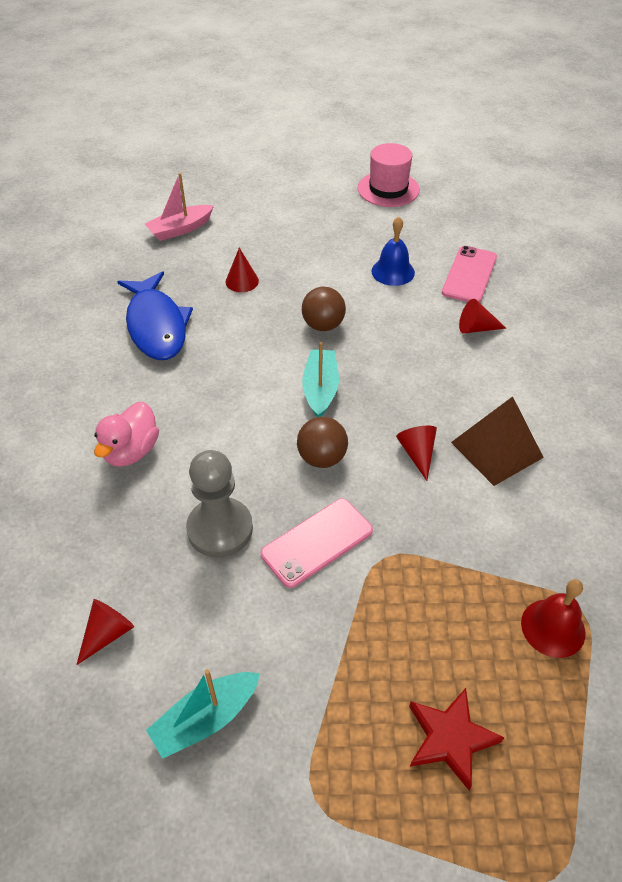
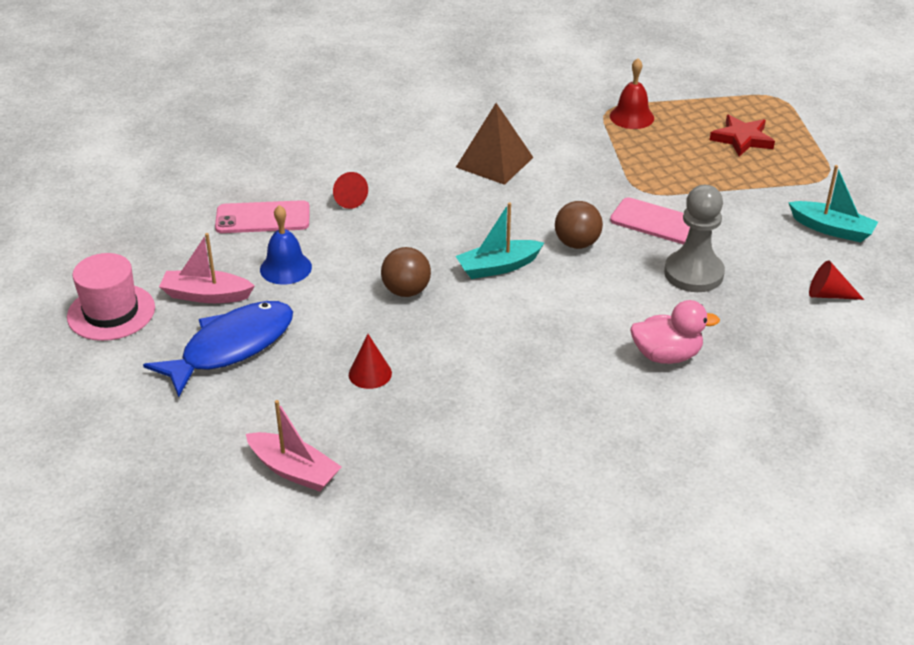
camera: 115 degrees left, 10 degrees down
blue fish [117,271,193,360] -> blue fish moved to [143,301,293,397]
red cone [396,426,437,481] -> none
none -> pink boat [159,233,255,303]

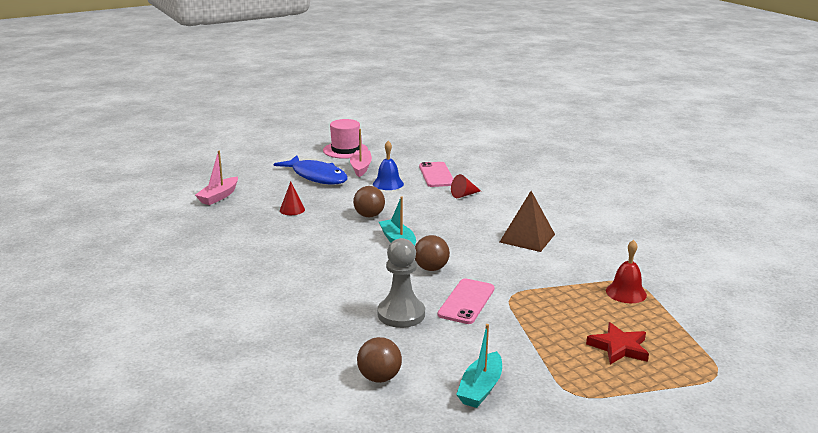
camera: 85 degrees right, 15 degrees down
pink duck [630,300,720,364] -> none
red cone [809,260,864,300] -> brown ball [357,337,402,383]

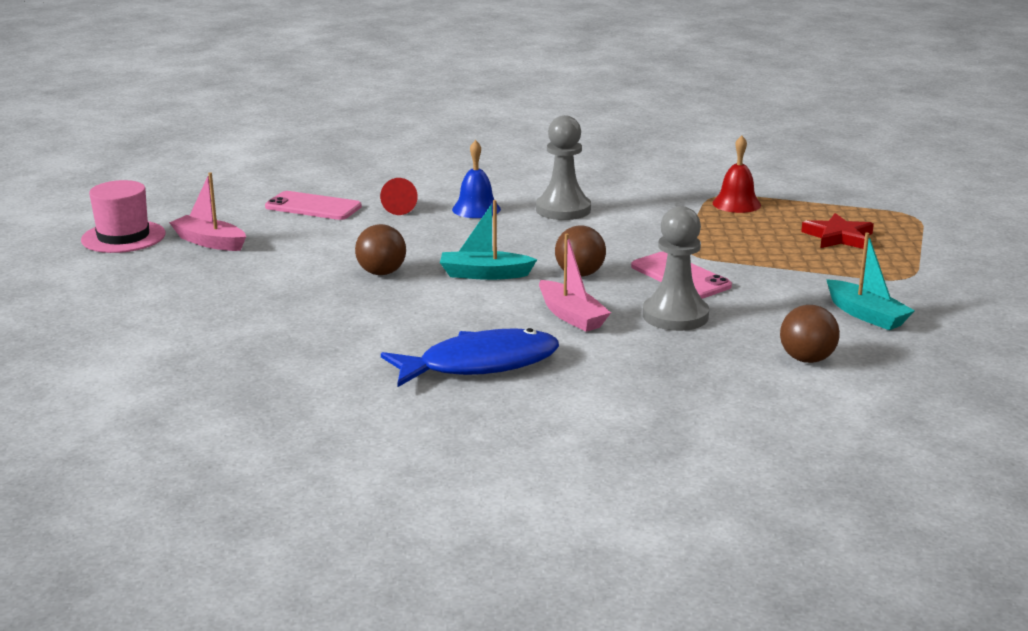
camera: 60 degrees left, 0 degrees up
pink boat [195,151,238,205] -> pink boat moved to [539,233,611,332]
blue fish [274,155,348,185] -> blue fish moved to [381,328,559,387]
red cone [280,181,305,215] -> none
blue bell [373,141,404,190] -> blue bell moved to [452,140,501,218]
brown pyramid [500,191,555,252] -> grey pawn [536,115,591,220]

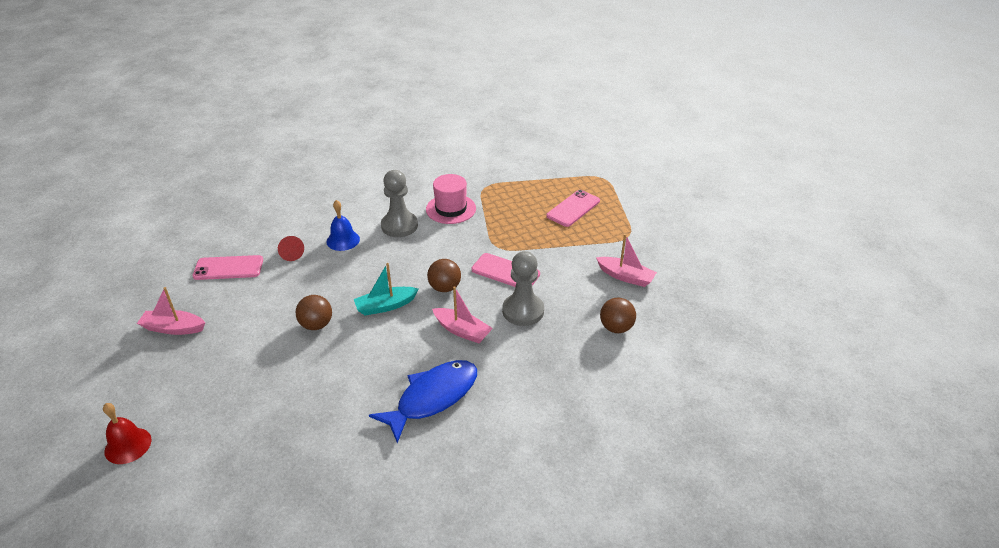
camera: 25 degrees left, 15 degrees up
pink hat [81,180,165,253] -> pink hat moved to [426,174,476,224]
red bell [713,135,761,213] -> red bell moved to [103,403,152,464]
red star [801,213,874,249] -> pink phone [546,190,600,227]
turquoise boat [826,233,915,330] -> pink boat [596,234,657,287]

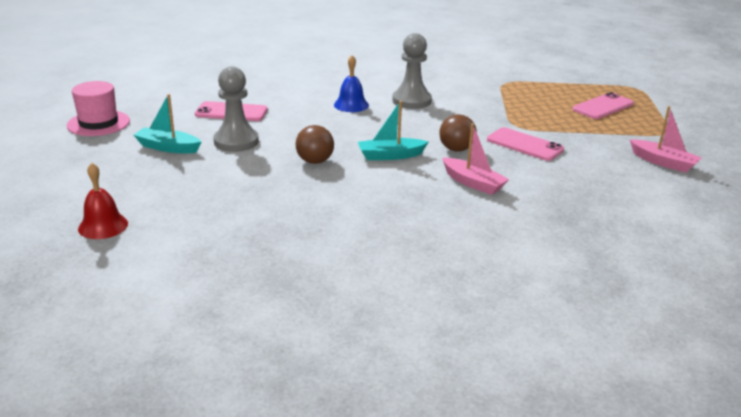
camera: 10 degrees right, 10 degrees down
pink boat [137,287,205,335] -> turquoise boat [134,94,201,153]
red cone [278,236,304,261] -> none
blue fish [369,360,477,443] -> none
pink hat [426,174,476,224] -> pink hat moved to [67,81,130,136]
grey pawn [502,251,544,326] -> grey pawn moved to [214,66,259,152]
brown ball [600,297,636,333] -> none

